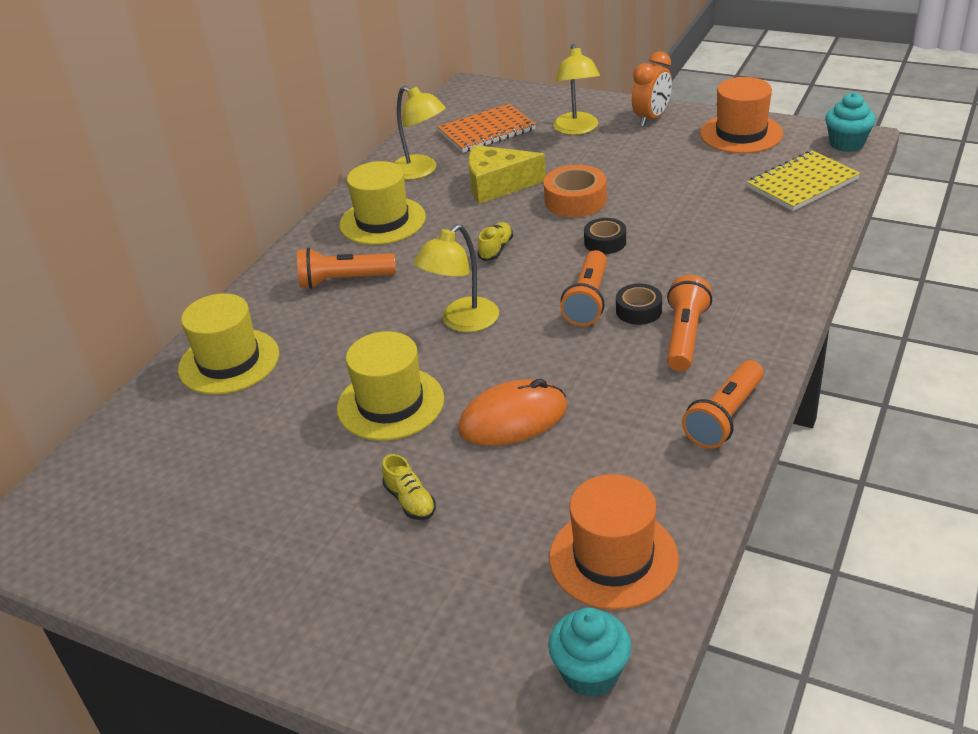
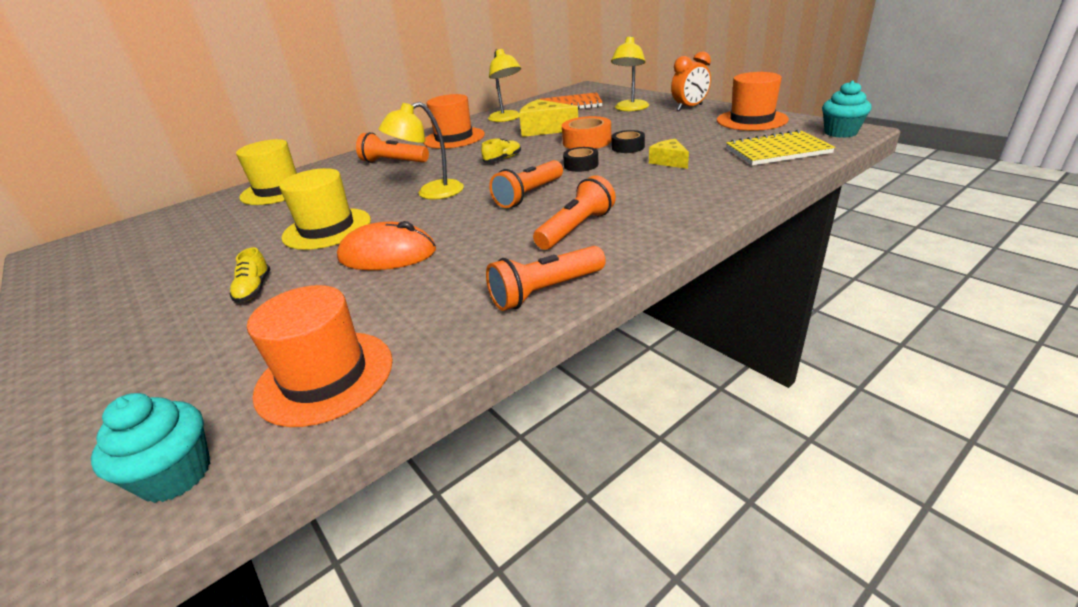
camera: 25 degrees right, 5 degrees down
yellow hat [340,161,426,245] -> orange hat [423,94,485,149]
black tape [616,284,662,325] -> black tape moved to [611,130,645,153]
none -> yellow cheese [649,139,689,169]

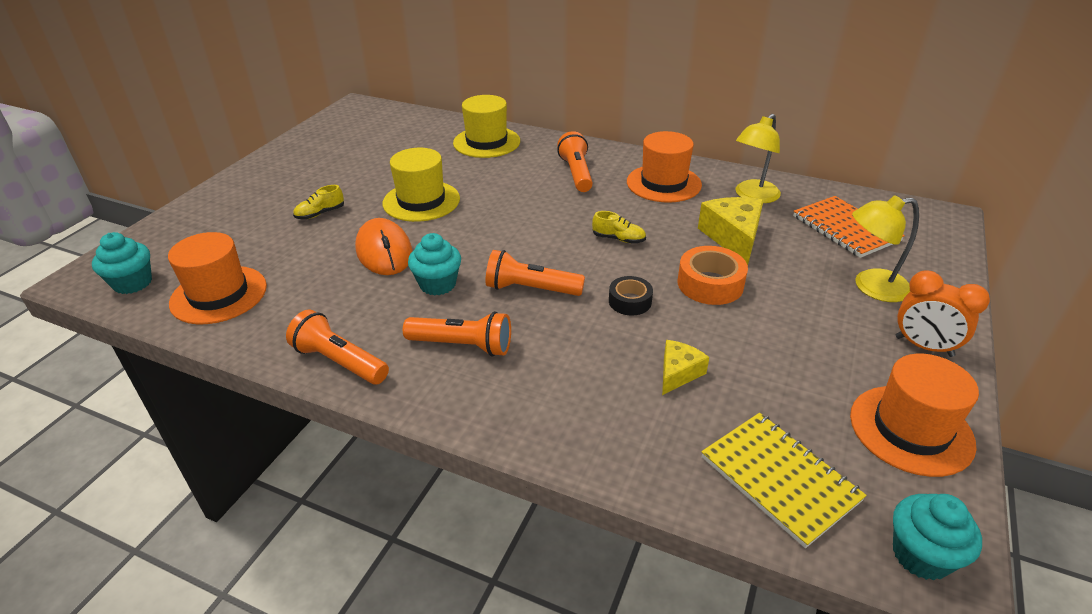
camera: 60 degrees right, 5 degrees up
yellow lamp [379,102,464,199] -> none
black tape [611,130,645,153] -> none
none -> turquoise cupcake [408,233,461,296]

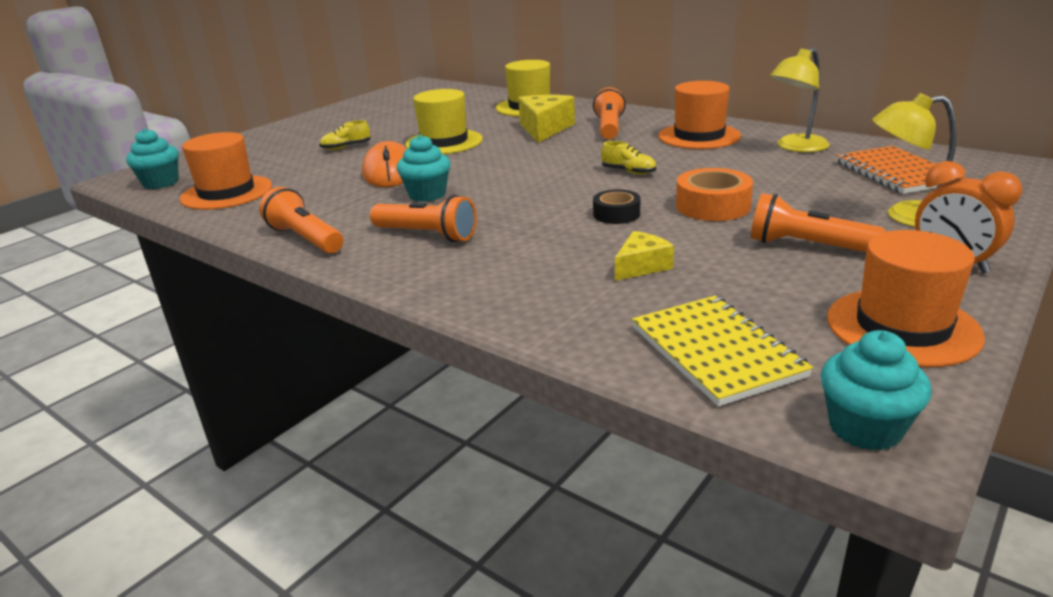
camera: 15 degrees right, 10 degrees down
orange flashlight [486,250,585,296] -> orange flashlight moved to [750,193,885,252]
yellow cheese [698,197,764,265] -> yellow cheese moved to [518,95,575,143]

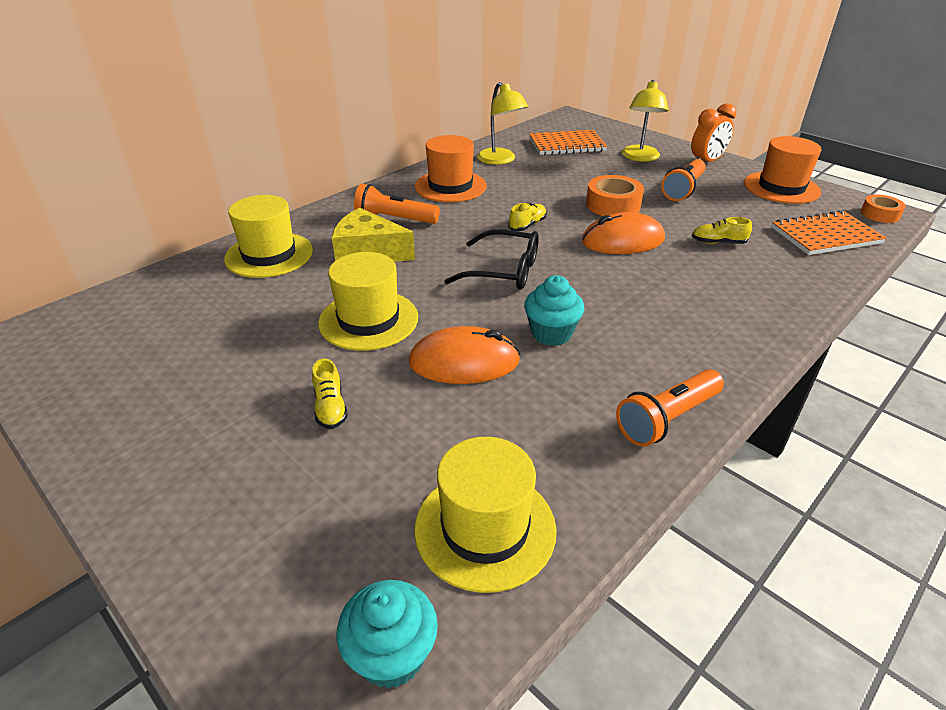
camera: 85 degrees left, 10 degrees up
orange hat [180,132,272,210] -> yellow hat [414,437,557,593]
orange flashlight [370,195,477,242] -> none
black tape [593,189,640,224] -> orange mouse [582,212,665,254]
yellow cheese [615,231,674,281] -> yellow shoe [692,217,752,244]
yellow notebook [632,296,813,407] -> orange notebook [771,210,887,255]
turquoise cupcake [821,330,932,451] -> orange tape [861,195,906,223]
none -> black glasses [444,229,539,290]

